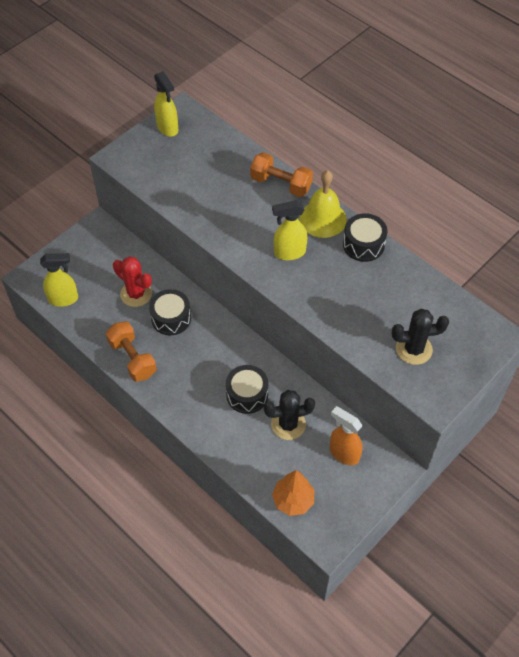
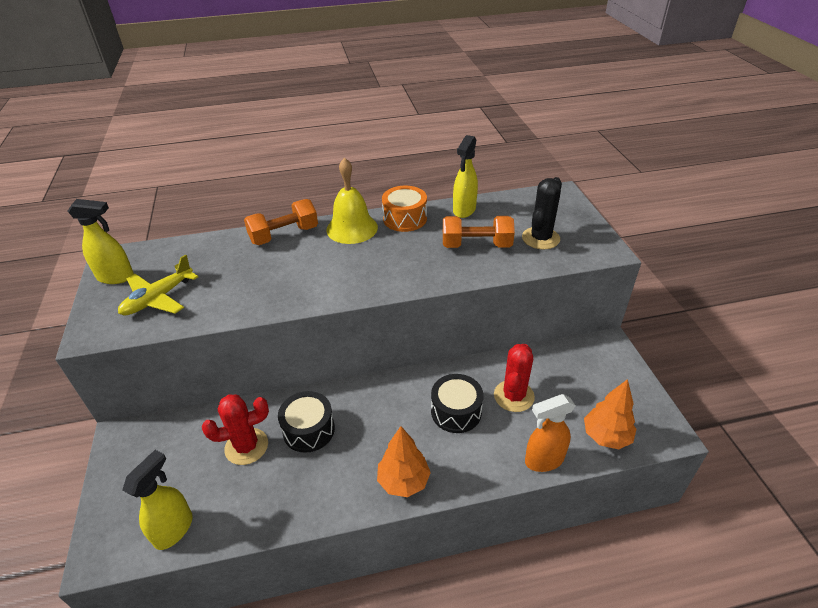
camera: 55 degrees left, 15 degrees down
orange dumbbell [106,322,157,382] -> orange dumbbell moved to [443,216,515,248]
black cactus [264,390,315,440] -> red cactus [494,344,535,412]
yellow spray bottle [272,200,307,260] -> yellow spray bottle moved to [453,135,478,218]
orange spray bottle [330,406,362,465] -> orange spray bottle moved to [525,394,576,472]
black drum [343,213,388,262] -> orange drum [382,186,427,232]
none -> yellow plane [118,254,198,316]
none -> orange tree [377,426,431,497]

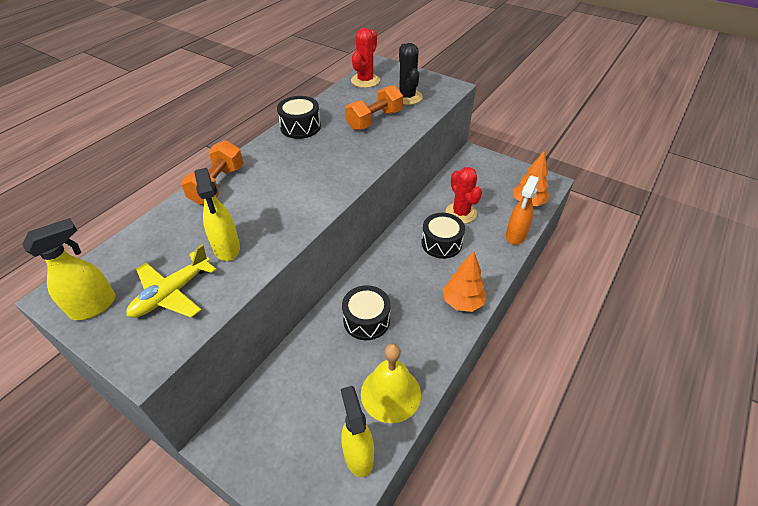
camera: 45 degrees left, 5 degrees up
yellow plane [118,254,198,316] -> yellow plane turned 45 degrees clockwise [126,245,217,318]
red cactus [202,394,269,465] -> red cactus moved to [351,28,380,88]
yellow bell [326,158,378,244] -> yellow bell moved to [361,344,421,423]
orange drum [382,186,427,232] -> black drum [277,96,321,139]
yellow spray bottle [453,135,478,218] -> yellow spray bottle moved to [194,168,240,261]

